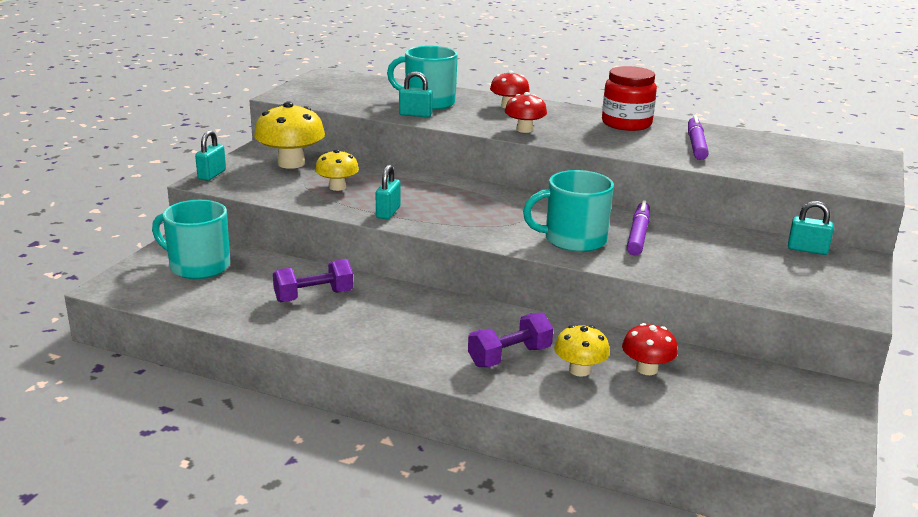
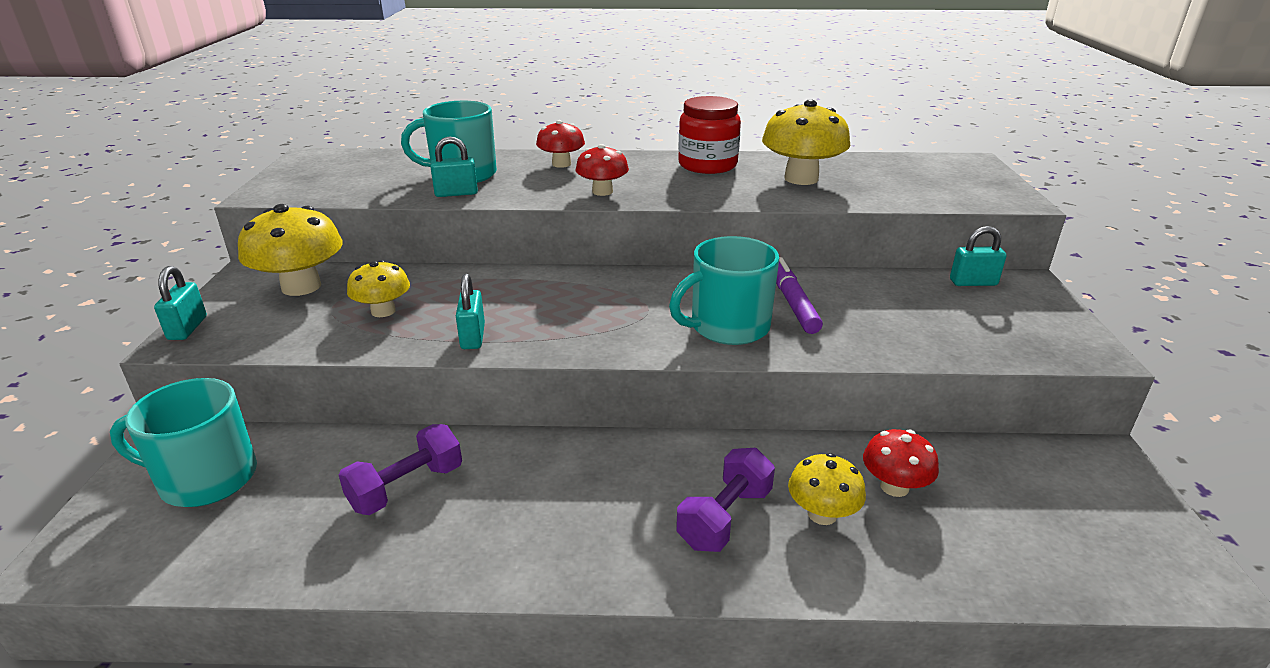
camera: 20 degrees left, 5 degrees up
purple marker [688,115,709,160] -> yellow mushroom [762,99,850,185]

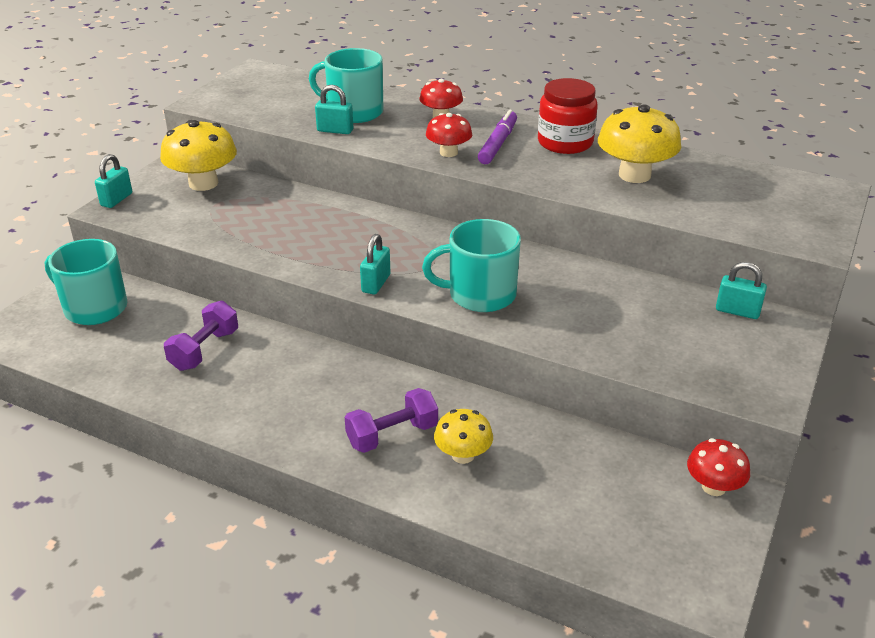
camera: 25 degrees right, 5 degrees up
purple dumbbell [339,424,462,515] -> purple dumbbell turned 45 degrees counterclockwise [164,301,238,371]
yellow mushroom [347,260,410,317] -> none
turquoise padlock [456,274,485,349] -> turquoise padlock moved to [360,234,390,295]
purple marker [776,257,823,334] -> purple marker moved to [478,110,517,164]
red mushroom [863,429,939,497] -> red mushroom moved to [687,438,750,496]

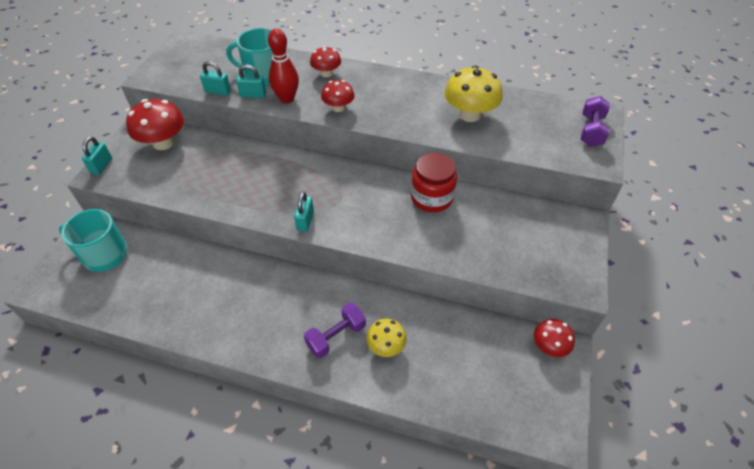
camera: 10 degrees left, 15 degrees up
yellow mushroom [160,120,237,191] -> red mushroom [126,99,184,150]
purple dumbbell [164,301,238,371] -> purple dumbbell moved to [581,96,610,147]
turquoise mug [422,219,521,312] -> none
purple marker [478,110,517,164] -> none
red jar [538,78,598,154] -> red jar moved to [411,153,457,212]
turquoise padlock [716,262,767,319] -> turquoise padlock moved to [200,61,231,96]
none -> red bowling pin [268,29,299,103]

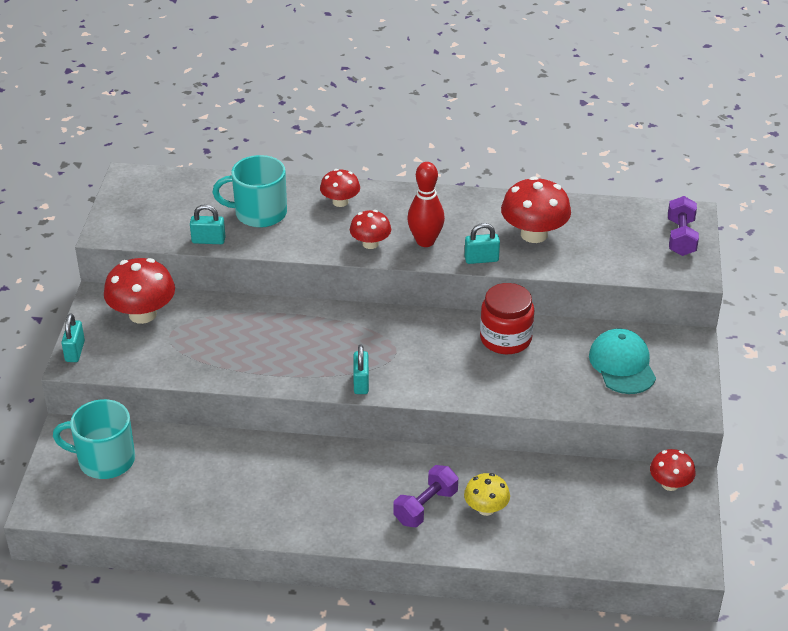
camera: 10 degrees left, 10 degrees down
turquoise padlock [236,64,266,98] -> turquoise padlock moved to [465,223,500,264]
red bowling pin [268,29,299,103] -> red bowling pin moved to [407,162,445,247]
yellow mushroom [444,66,503,122] -> red mushroom [501,176,571,243]
none -> turquoise cap [589,328,656,394]

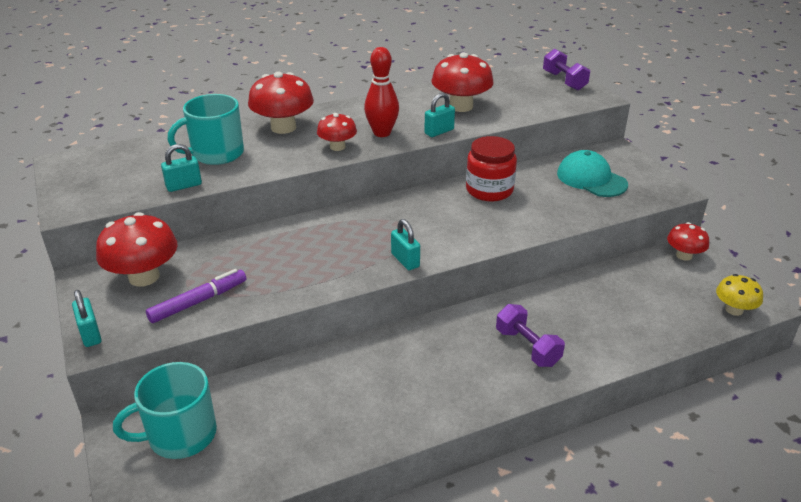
camera: 30 degrees left, 5 degrees down
red mushroom [320,169,360,207] -> red mushroom [248,72,314,134], size x1.68
purple dumbbell [393,465,458,527] -> purple dumbbell turned 45 degrees counterclockwise [496,304,565,367]
yellow mushroom [464,473,510,516] -> yellow mushroom moved to [716,274,763,316]
none -> purple marker [146,269,246,323]

